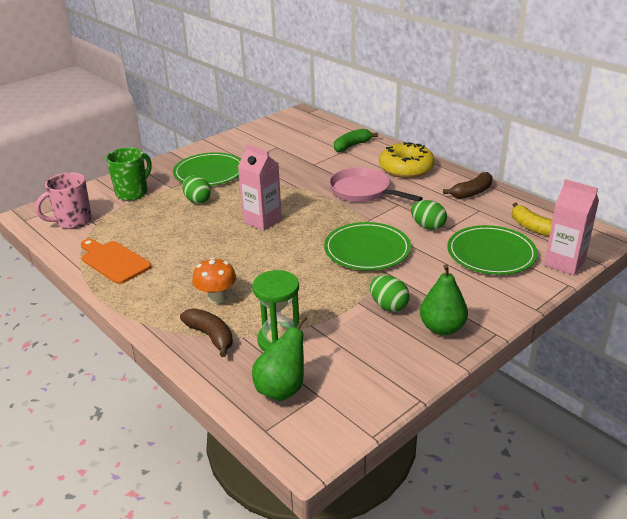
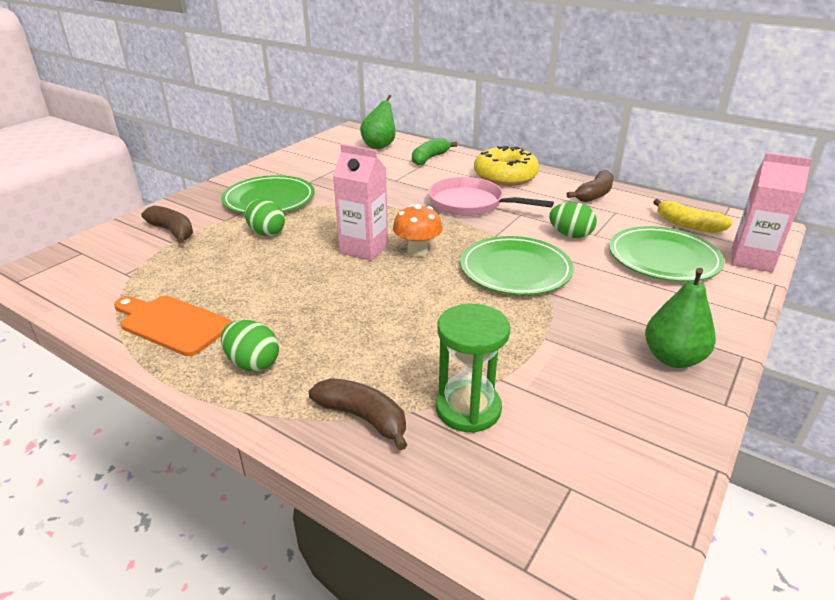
camera: 15 degrees left, 0 degrees up
pink mug [35,172,92,229] -> none
green mug [106,148,152,201] -> brown banana [141,205,193,243]
orange mushroom [192,257,236,304] -> orange mushroom moved to [393,204,443,257]
green pear [252,315,307,401] -> green pear moved to [360,95,396,149]
green egg [370,275,410,312] -> green egg moved to [221,320,279,372]

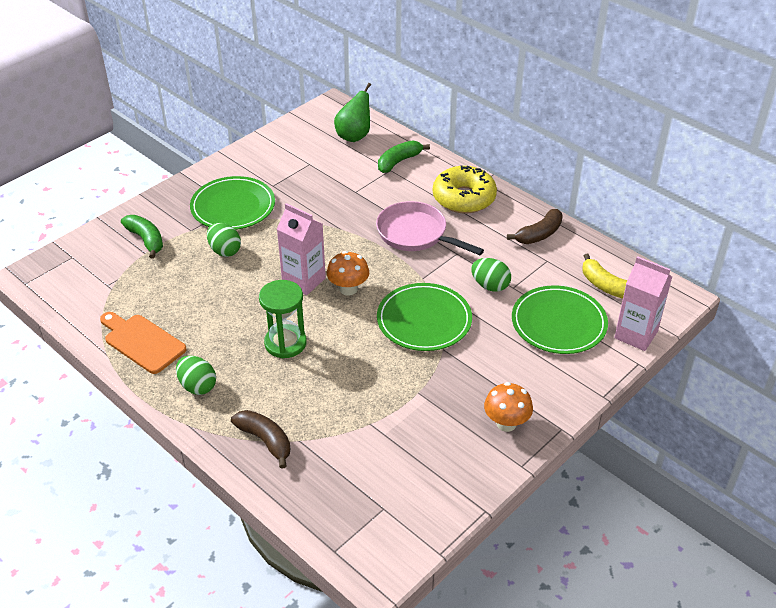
camera: 10 degrees right, 10 degrees up
brown banana [141,205,193,243] -> green banana [121,215,163,259]
green hourglass [436,304,510,433] -> green hourglass moved to [259,280,307,358]
green pear [645,268,716,368] -> orange mushroom [484,382,533,432]

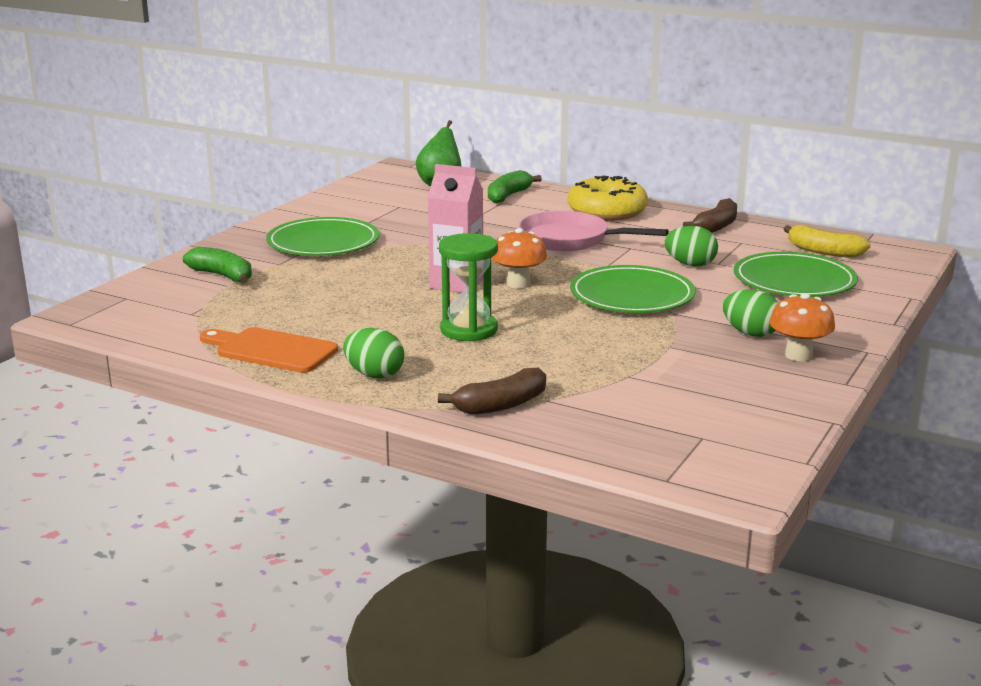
camera: 15 degrees left, 20 degrees down
green egg [207,223,241,257] -> green egg moved to [723,289,779,337]
brown banana [231,410,290,469] -> brown banana turned 120 degrees clockwise [438,368,546,415]
pink carton [614,256,672,351] -> none

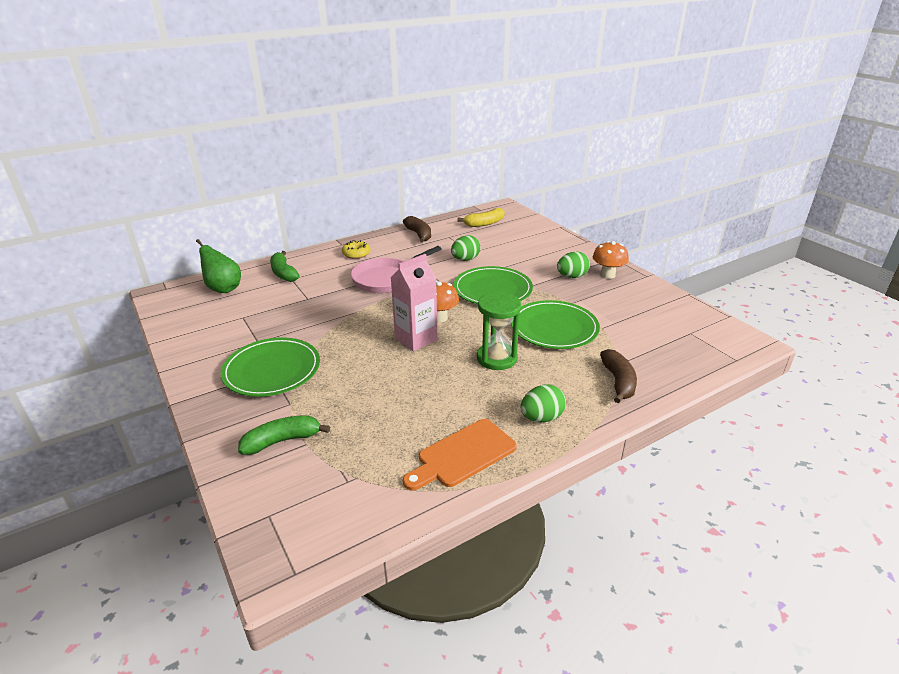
camera: 60 degrees left, 10 degrees up
yellow donut [568,176,648,221] -> yellow donut [342,240,371,259], size x0.53
green plate [734,252,858,297] -> green plate moved to [511,300,600,349]

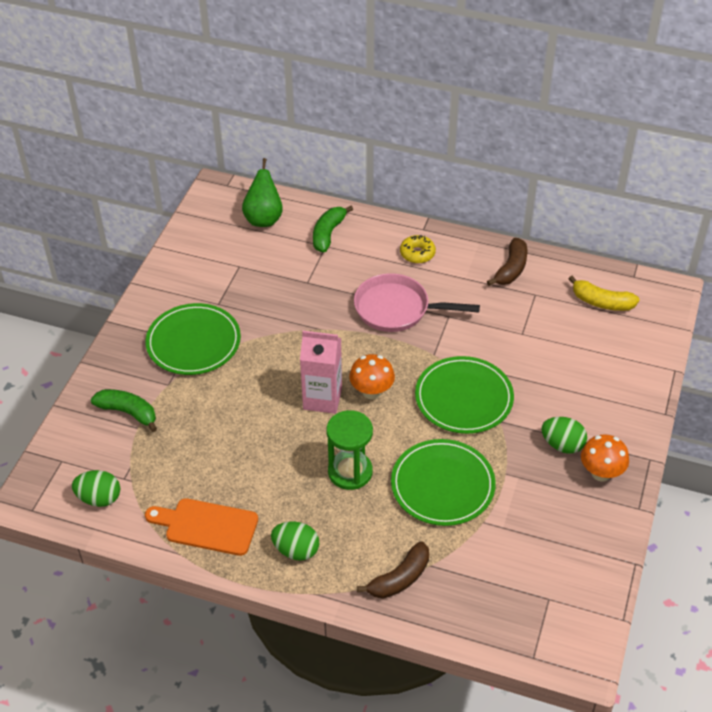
camera: 50 degrees right, 15 degrees up
green egg [451,235,481,261] -> green egg moved to [72,470,120,507]

